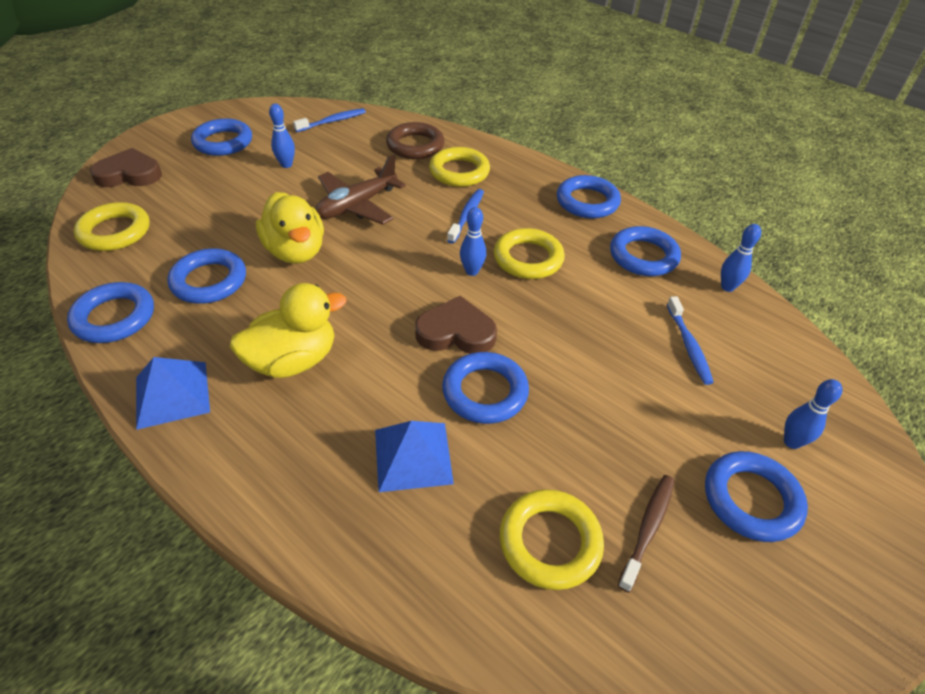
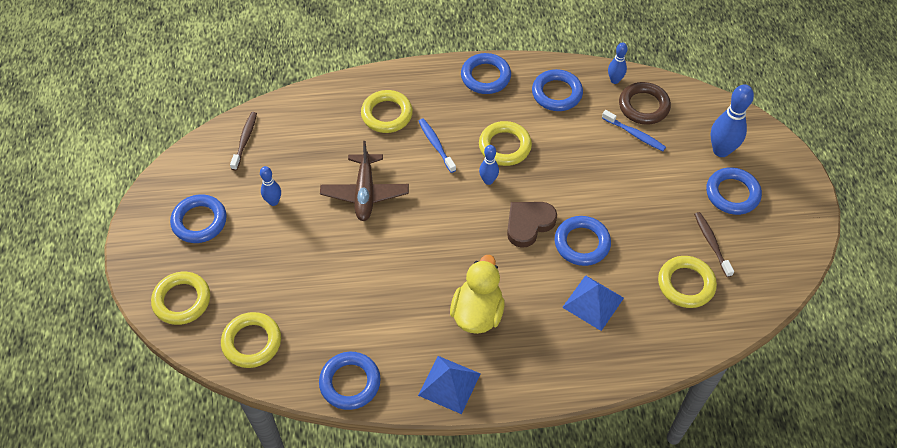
camera: 45 degrees left, 10 degrees up
brown heart [90,148,162,187] -> yellow ring [151,272,210,325]
blue ring [167,248,246,304] -> none
yellow duck [256,192,324,264] -> none
blue toothbrush [293,108,366,132] -> brown toothbrush [230,112,257,171]
brown ring [386,122,444,159] -> brown ring moved to [619,82,671,125]
blue bowling pin [784,379,842,449] -> blue bowling pin [711,84,754,157], size x1.74

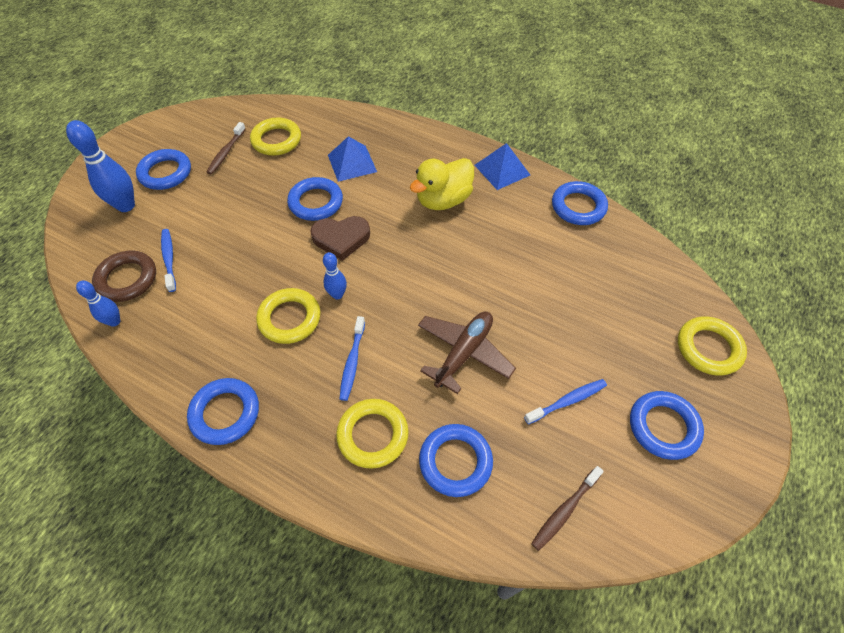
camera: 145 degrees left, 0 degrees up
yellow ring [221,312,281,368] -> none
blue bowling pin [260,166,281,206] -> blue toothbrush [524,379,607,424]
blue ring [532,69,583,111] -> blue ring moved to [419,424,493,497]

